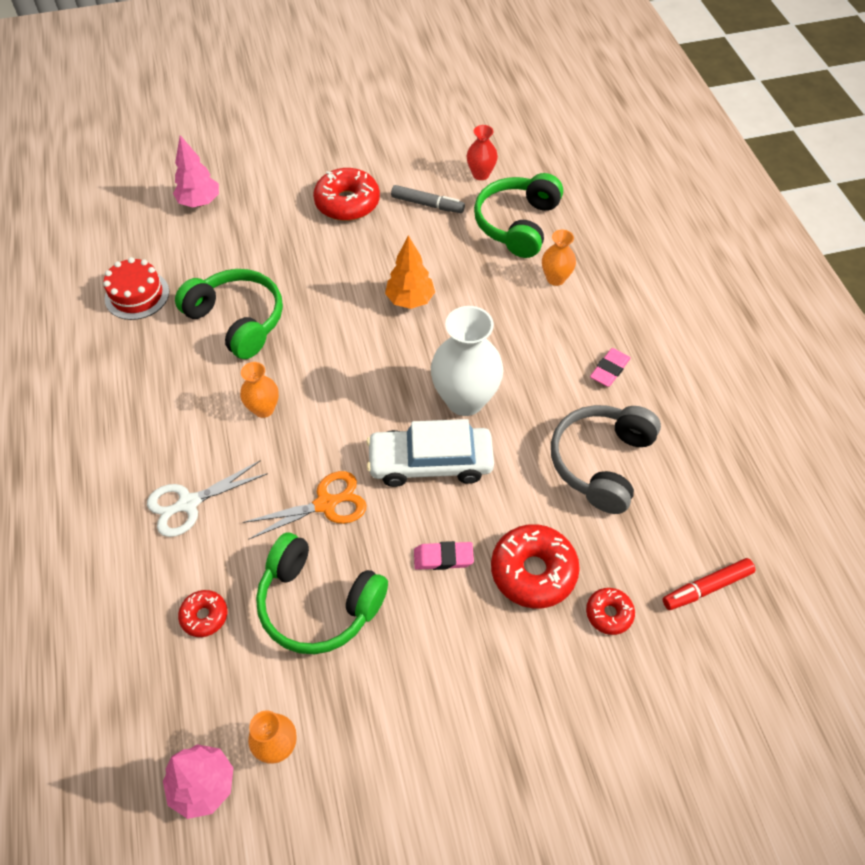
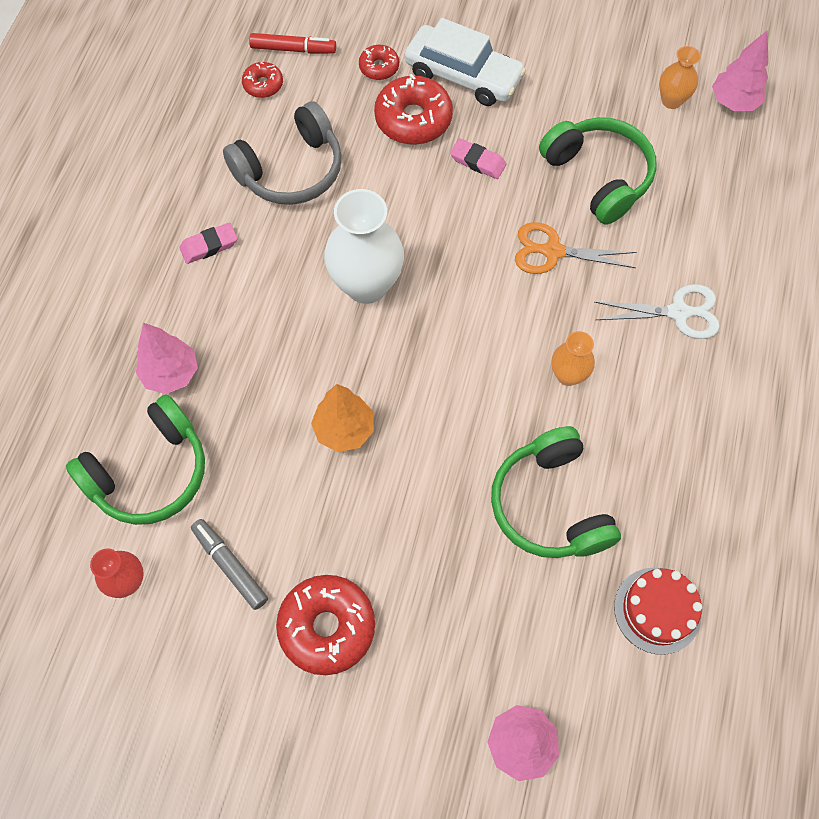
camera: 150 degrees left, 10 degrees up
red donut [178,590,227,637] -> red donut moved to [242,62,283,98]
white car [366,419,494,487] -> white car moved to [405,18,526,106]
orange vase [542,230,576,286] -> pink tree [135,323,198,394]

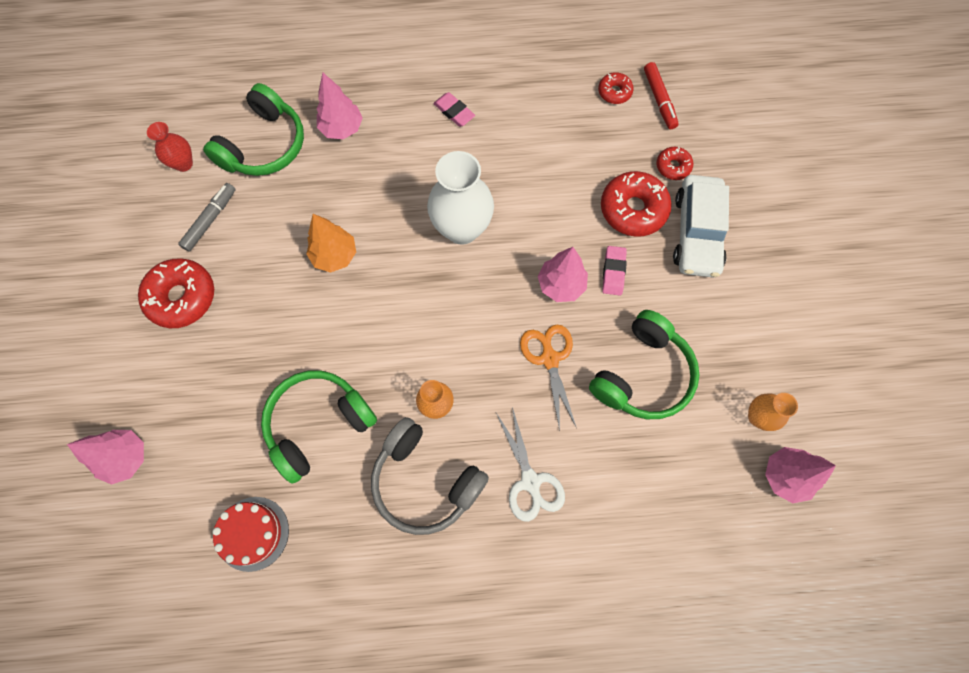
camera: 70 degrees right, 5 degrees up
green headphones [66,395,205,525] -> green headphones turned 90 degrees counterclockwise [203,83,304,176]
grey headphones [223,101,342,205] -> grey headphones moved to [371,417,489,535]
none -> pink tree [538,247,588,302]

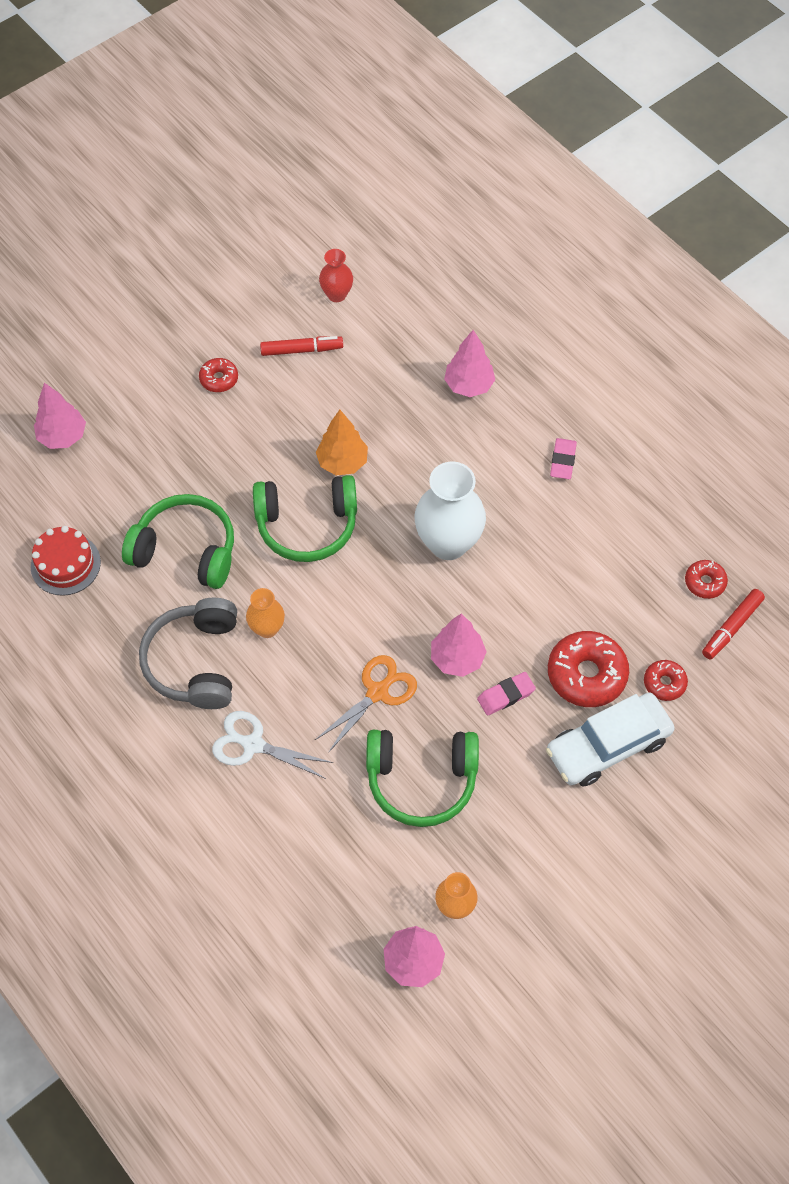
camera: 55 degrees right, 10 degrees down
red donut [138,258,214,328] -> red donut [199,358,238,392], size x0.54
grey marker [178,183,236,252] -> red marker [260,336,343,356]
green headphones [203,83,304,176] -> green headphones moved to [253,475,357,562]
white scissors [496,407,565,522] -> white scissors turned 75 degrees clockwise [212,711,333,779]

